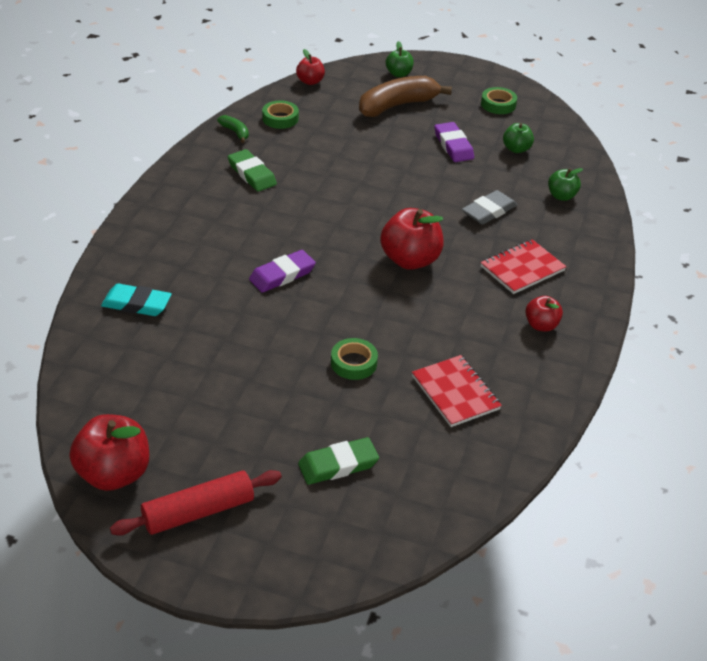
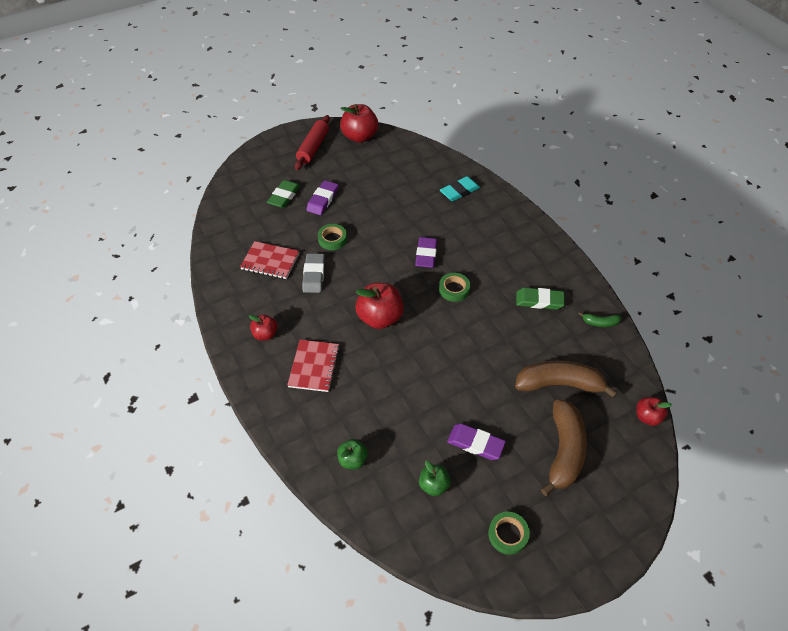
camera: 135 degrees right, 10 degrees up
green tape [262,100,299,129] -> green tape moved to [439,273,470,302]
green apple [386,41,414,77] -> none
grey eraser [462,190,517,225] -> grey eraser moved to [302,253,325,293]
none -> purple eraser [306,180,338,215]
none -> brown banana [515,361,618,398]

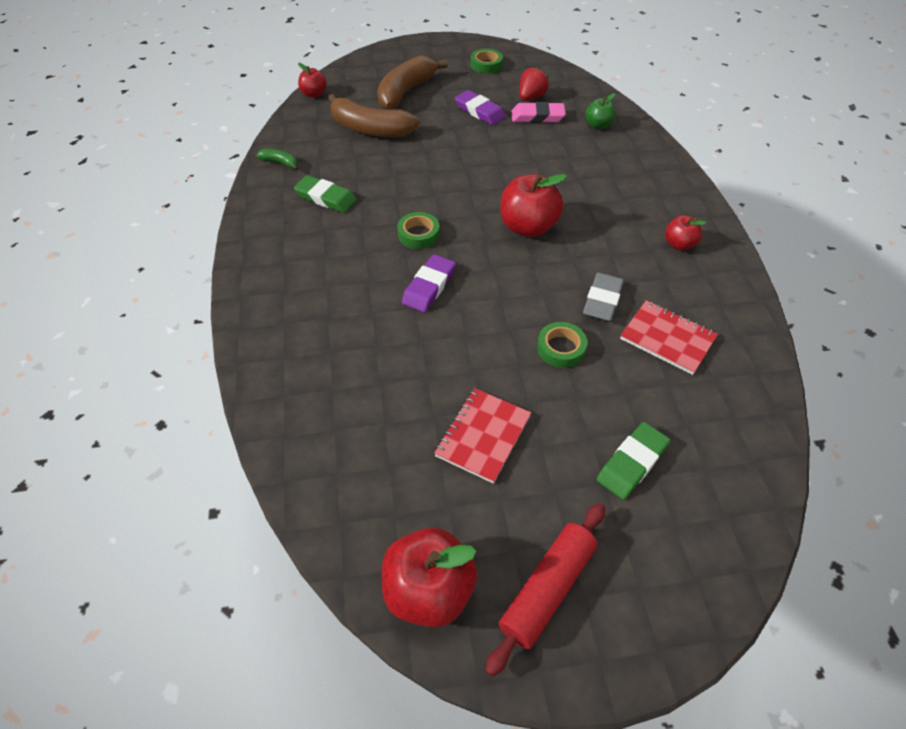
camera: 160 degrees left, 0 degrees up
red notebook [287,340,340,392] -> red notebook moved to [434,388,531,484]
purple eraser [306,180,338,215] -> none
green apple [419,460,451,496] -> red strawberry [519,67,549,101]
turquoise eraser [440,176,480,201] -> none
none -> pink eraser [512,102,566,123]

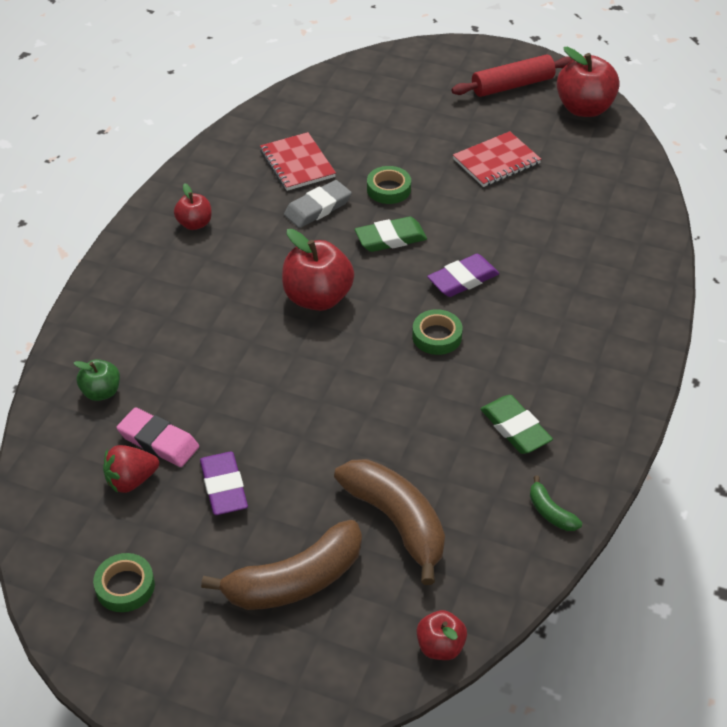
camera: 150 degrees left, 5 degrees down
green eraser [596,422,670,500] -> green eraser moved to [355,217,427,252]

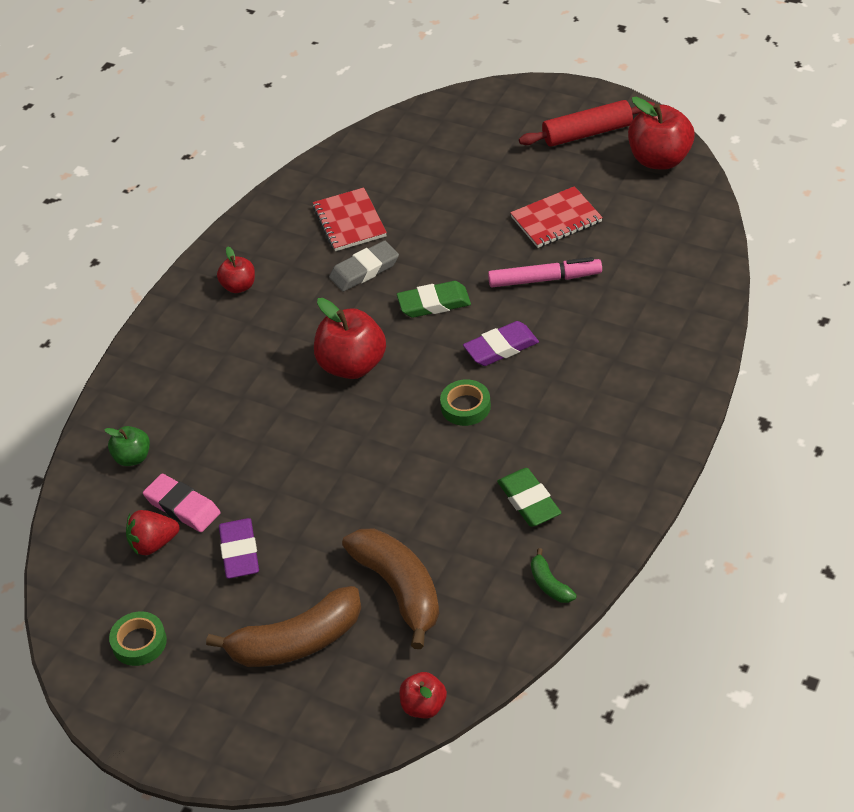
camera: 10 degrees right, 0 degrees up
green tape [367,166,411,204] -> none
none -> pink marker [488,257,602,287]

